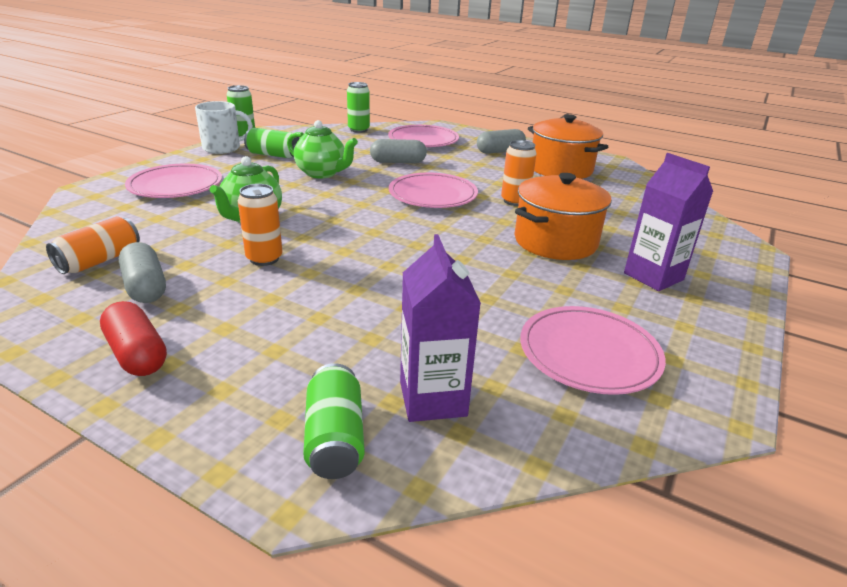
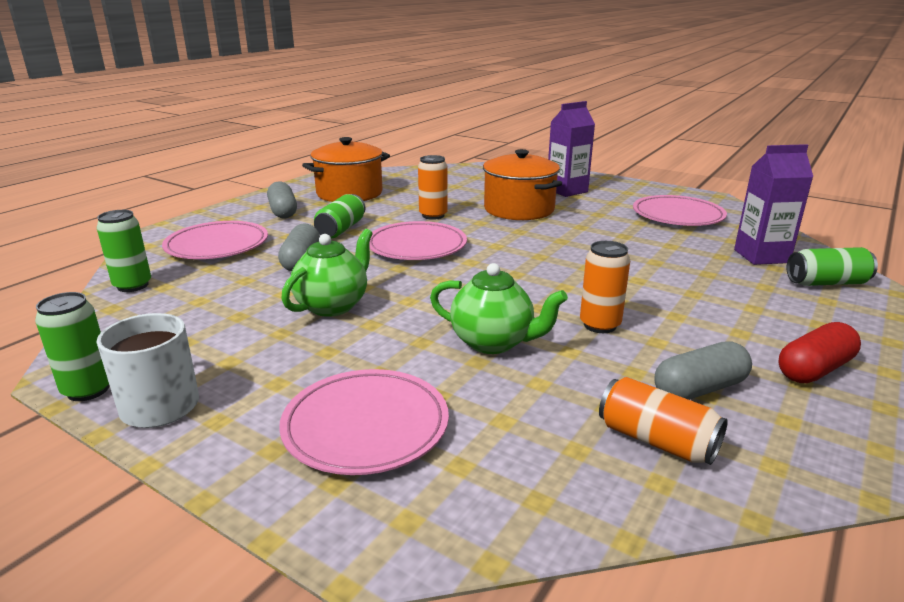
camera: 85 degrees left, 5 degrees down
green can [244,128,300,158] -> green can moved to [314,194,366,239]

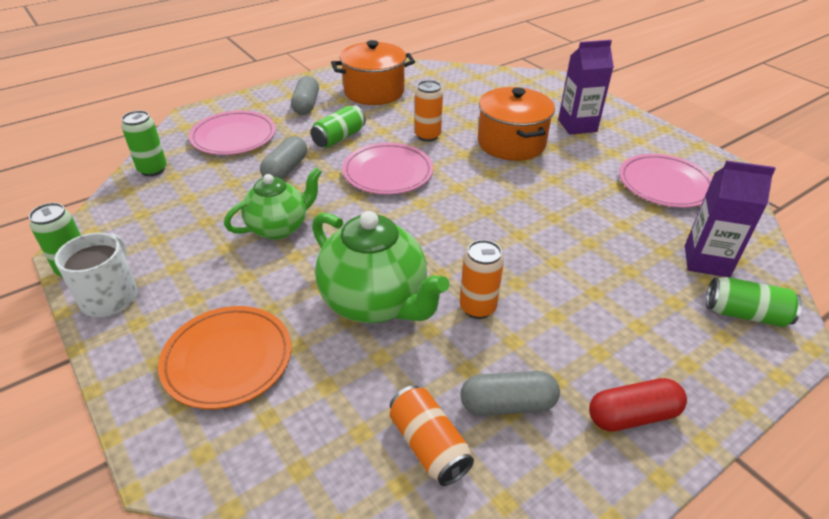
camera: 20 degrees right, 15 degrees up
pink plate [279,369,449,475] -> orange plate [158,306,292,409]
green teapot [430,263,568,354] -> green teapot [312,211,450,323], size x1.51

